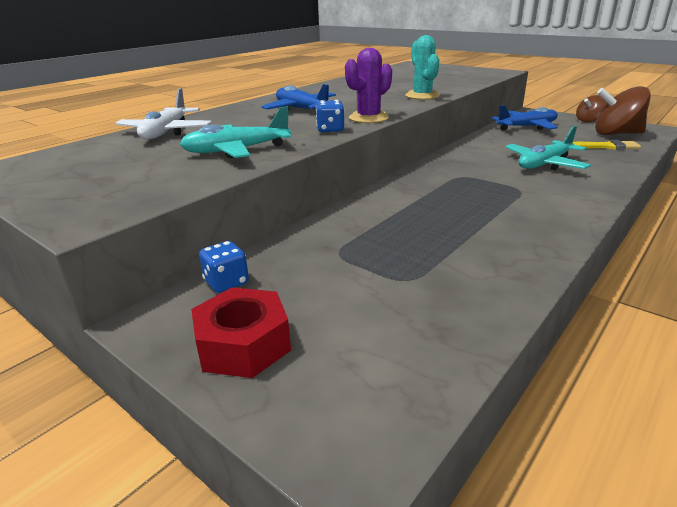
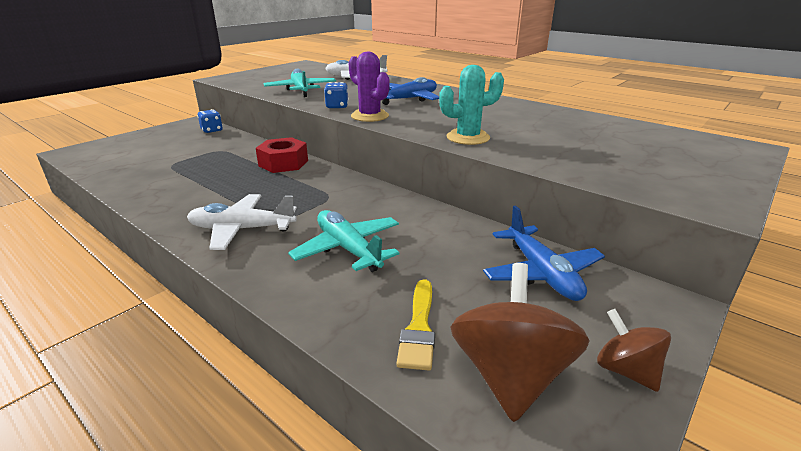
camera: 90 degrees right, 0 degrees up
red nut [191,287,291,378] -> red nut moved to [256,137,308,173]
none -> white plane [187,194,297,250]

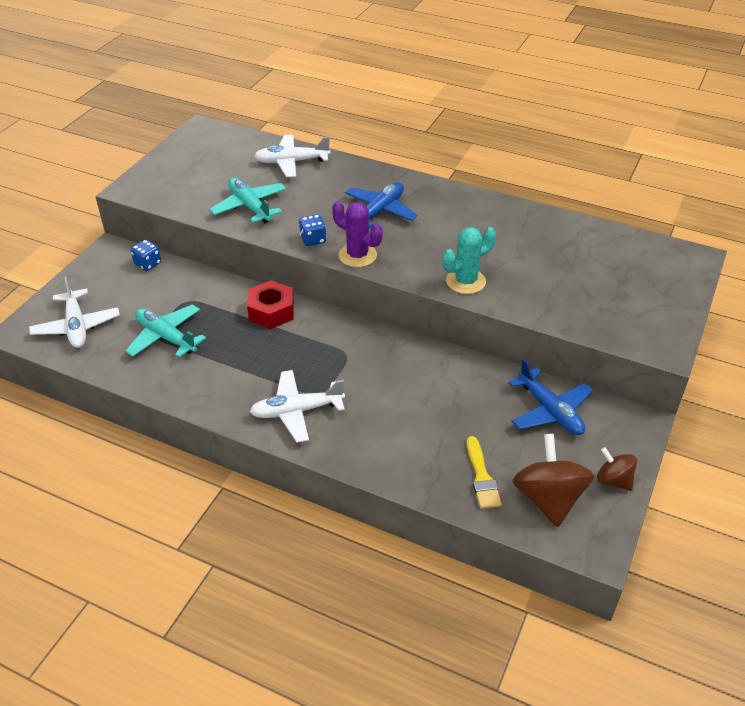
camera: 15 degrees left, 15 degrees up
turquoise plane [288,210,400,272] -> turquoise plane moved to [125,304,206,358]
none -> white plane [29,276,120,348]

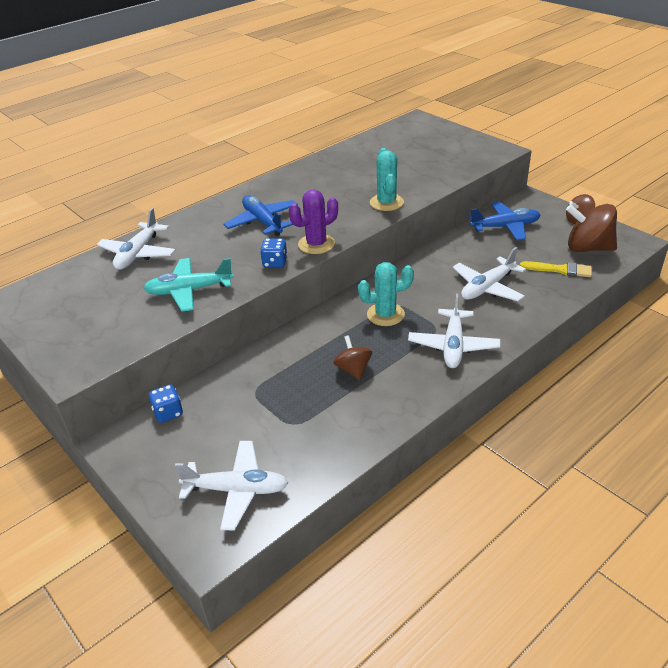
camera: 65 degrees left, 5 degrees down
turquoise plane [125,304,206,358] -> none
red nut [247,280,294,329] -> none
none -> brown spinning top [333,335,372,380]
none -> turquoise cactus [358,262,414,326]
none -> white plane [453,247,526,301]

